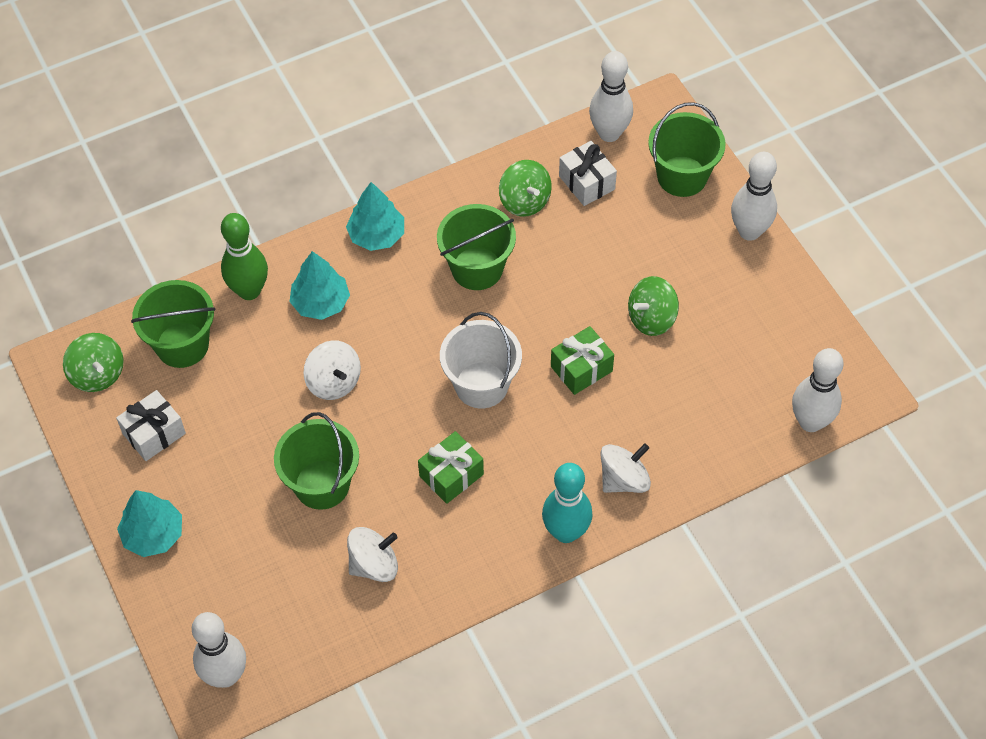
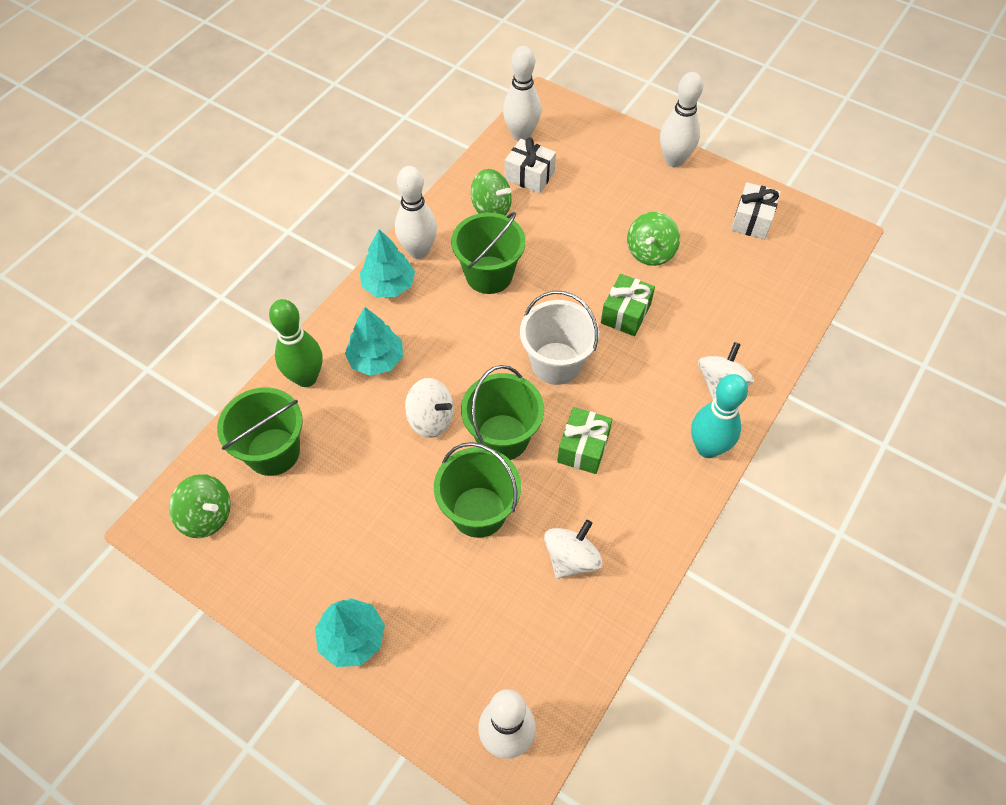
camera: 30 degrees left, 0 degrees up
white gift [116,390,186,461] -> white gift moved to [731,182,781,240]
green bucket [648,102,725,197] -> green bucket moved to [461,365,544,460]
white bowling pin [792,348,844,432] -> white bowling pin moved to [395,166,437,259]

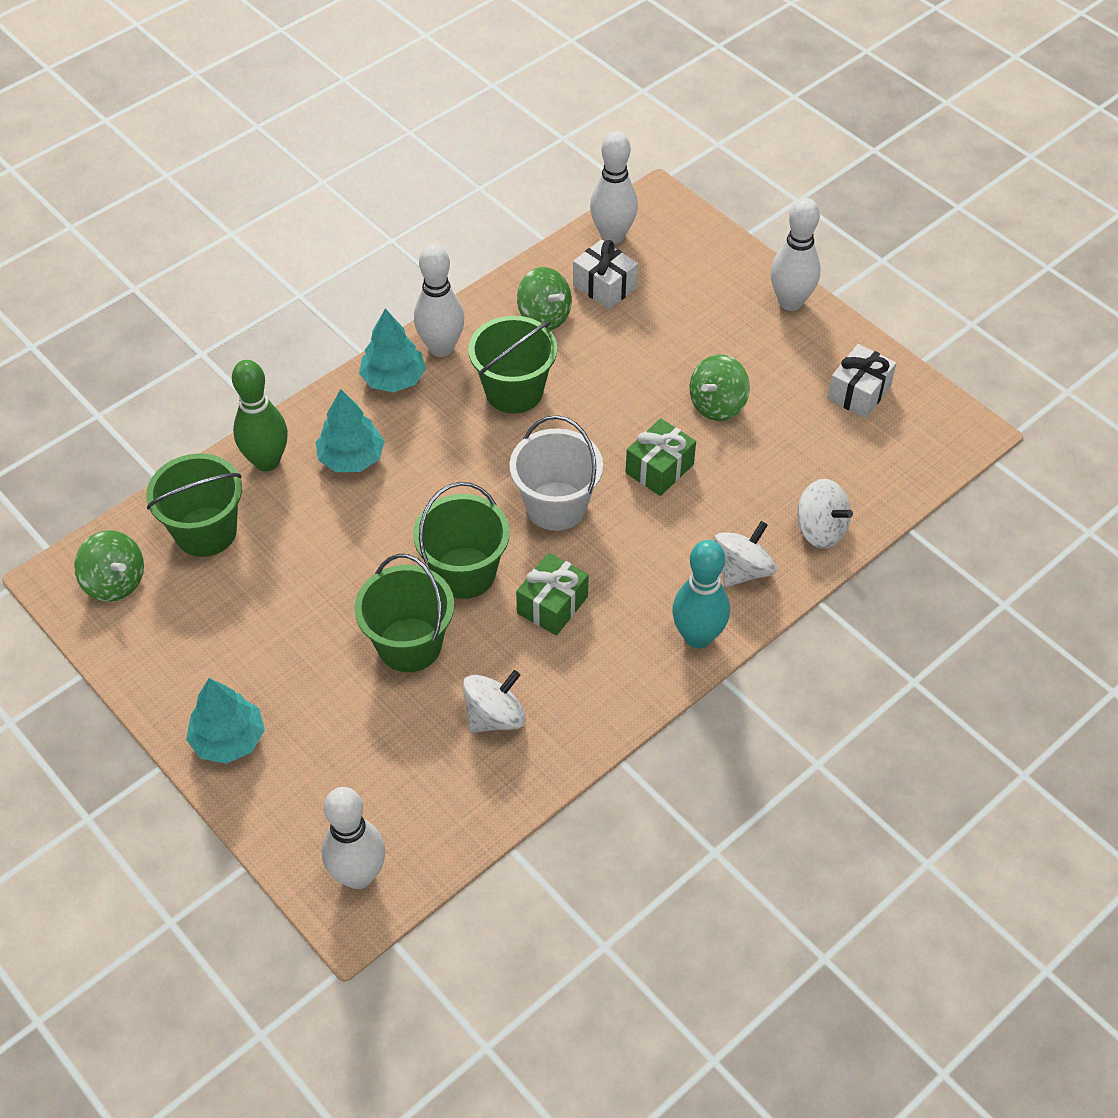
camera: 15 degrees right, 5 degrees down
white spinning top [405,378,454,438] -> white spinning top moved to [797,479,853,549]

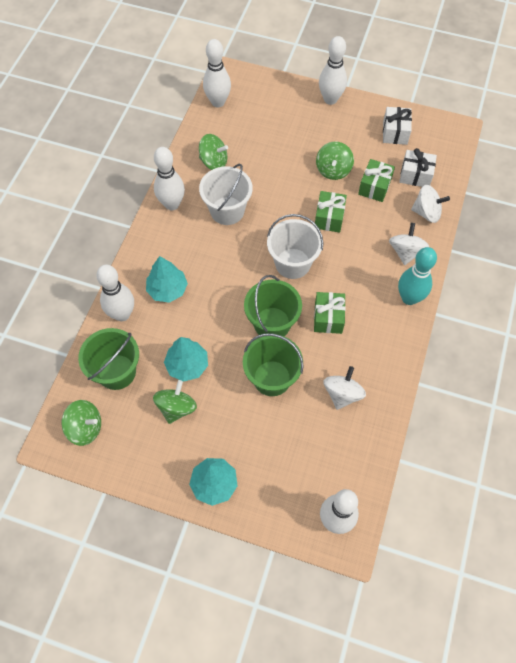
camera: 30 degrees left, 10 degrees up
green bowling pin [232,360,288,471] -> white bowling pin [96,265,134,321]
turquoise tree [359,308,426,392] -> turquoise tree moved to [164,337,208,382]
green bucket [468,316,557,414] -> white bucket [199,164,253,225]
white gift [573,239,638,309] -> white gift moved to [399,148,437,187]
none -> green spinning top [153,380,197,424]
none -> green gift [358,159,395,202]

